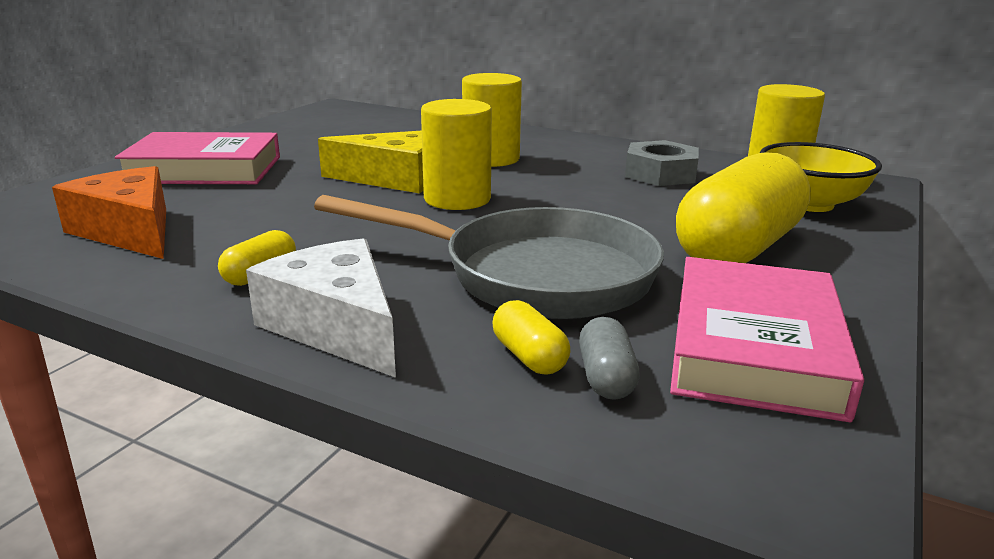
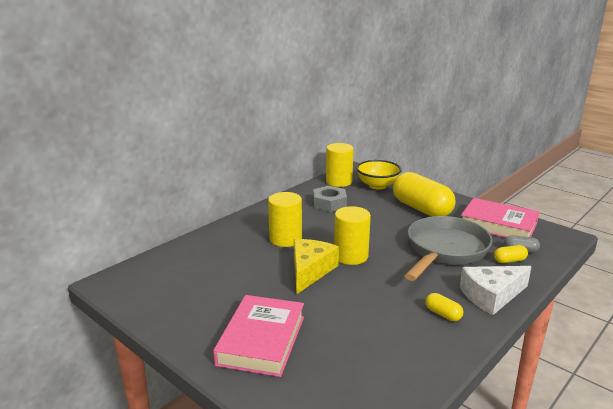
camera: 75 degrees left, 0 degrees up
orange cheese [52,166,166,259] -> none

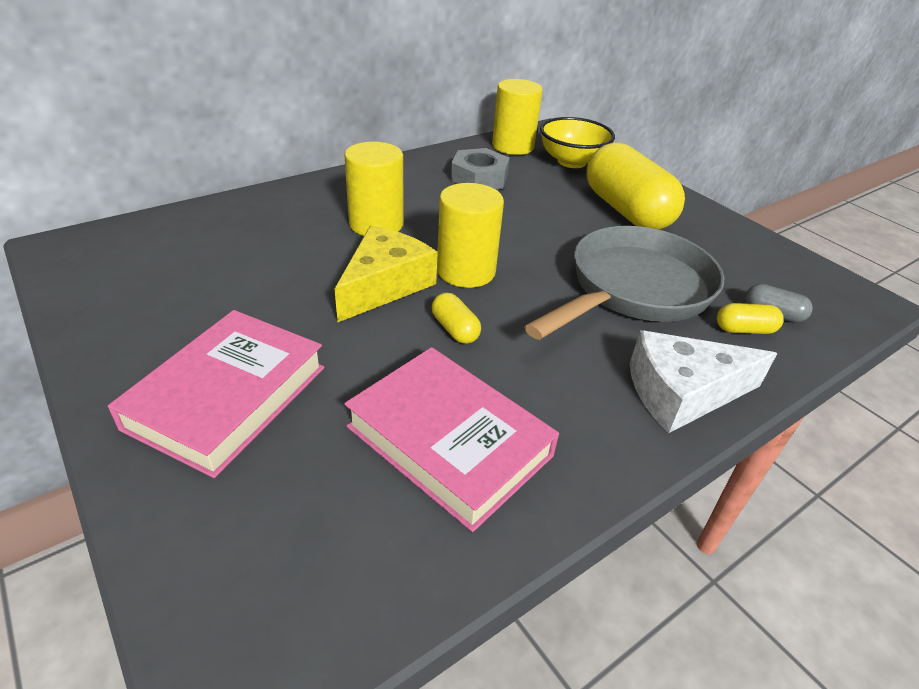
camera: 10 degrees right, 15 degrees up
yellow capsule [425,293,463,321] -> yellow capsule moved to [432,292,481,344]
pink book [461,198,539,238] -> pink book moved to [344,347,559,532]

